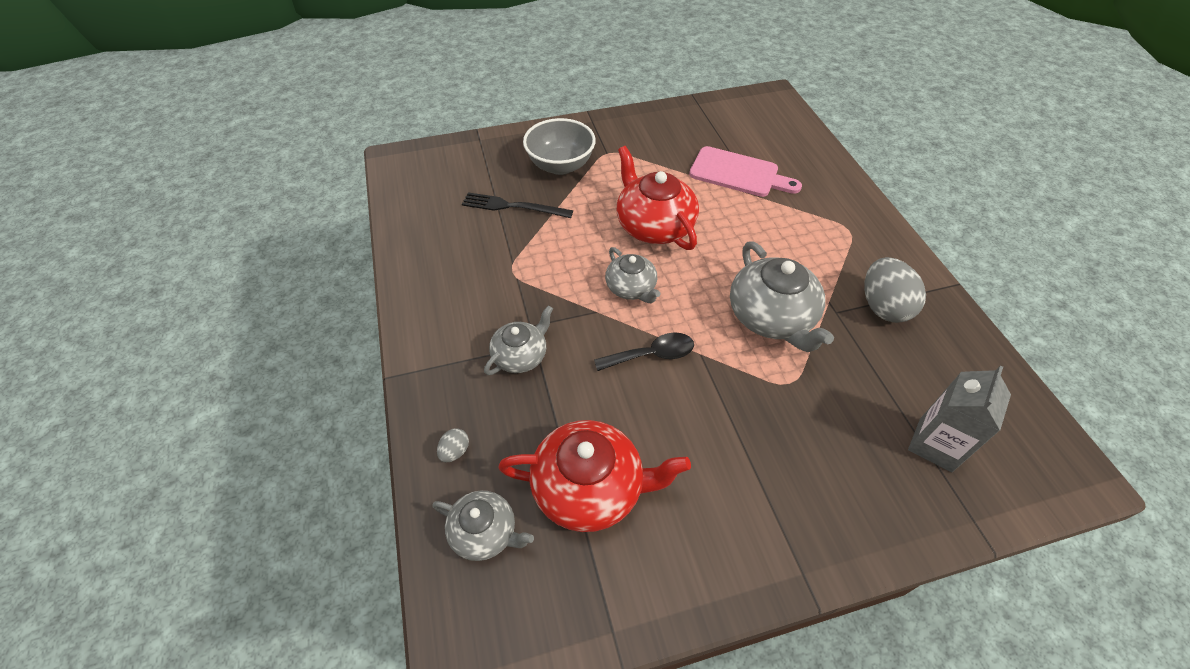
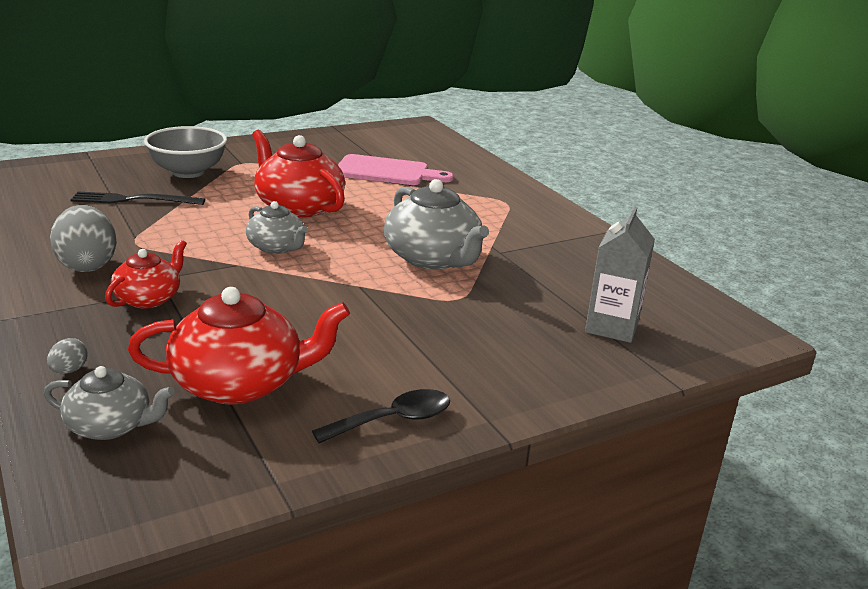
camera: 15 degrees left, 25 degrees down
grey teapot [484,305,553,375] -> red teapot [105,240,187,308]
black spoon [594,332,694,371] -> black spoon moved to [312,389,450,443]
grey egg [864,257,926,323] -> grey egg moved to [50,205,117,272]

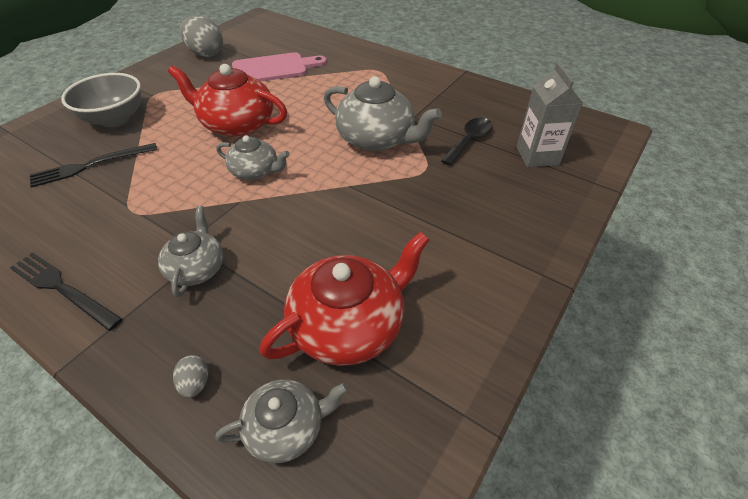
camera: 25 degrees left, 20 degrees up
grey egg [50,205,117,272] -> grey egg moved to [180,15,223,57]
red teapot [105,240,187,308] -> grey teapot [158,206,223,297]
black spoon [312,389,450,443] -> black spoon moved to [441,118,493,166]
none -> black fork [10,252,122,331]

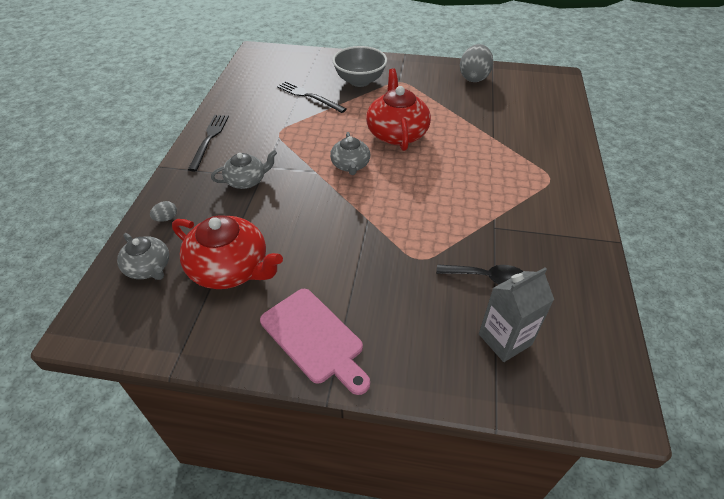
camera: 65 degrees right, 0 degrees up
pink cutting board [232,52,327,82] -> pink cutting board moved to [260,289,370,395]
grey teapot [324,76,442,151] -> none

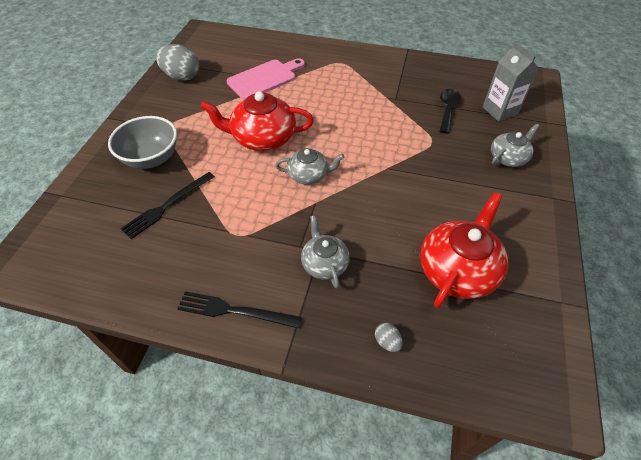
camera: 85 degrees left, 5 degrees up
grey teapot [117,233,169,280] -> grey teapot moved to [491,124,539,167]
pink cutting board [260,289,370,395] -> pink cutting board moved to [227,58,305,100]

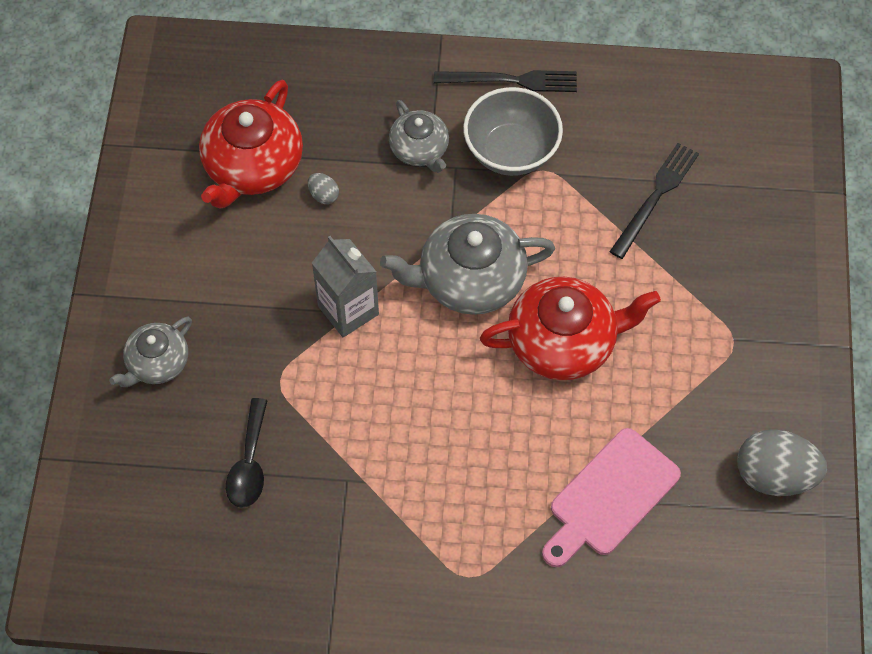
camera: 170 degrees right, 10 degrees up
grey bowl [108,116,177,169] -> grey bowl moved to [463,87,563,176]
grey teapot [275,148,344,185] -> grey teapot [380,214,555,315], size x1.69
grey egg [375,323,403,352] -> grey egg moved to [308,173,339,204]
grey carton [483,42,538,121] -> grey carton moved to [312,236,379,337]

